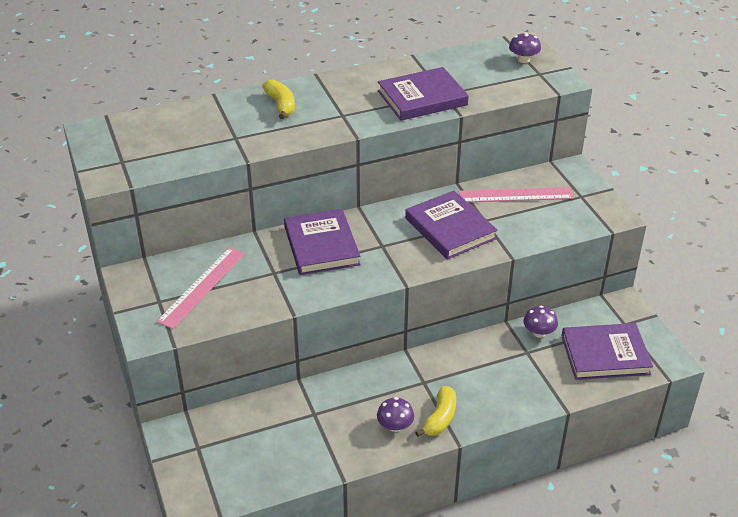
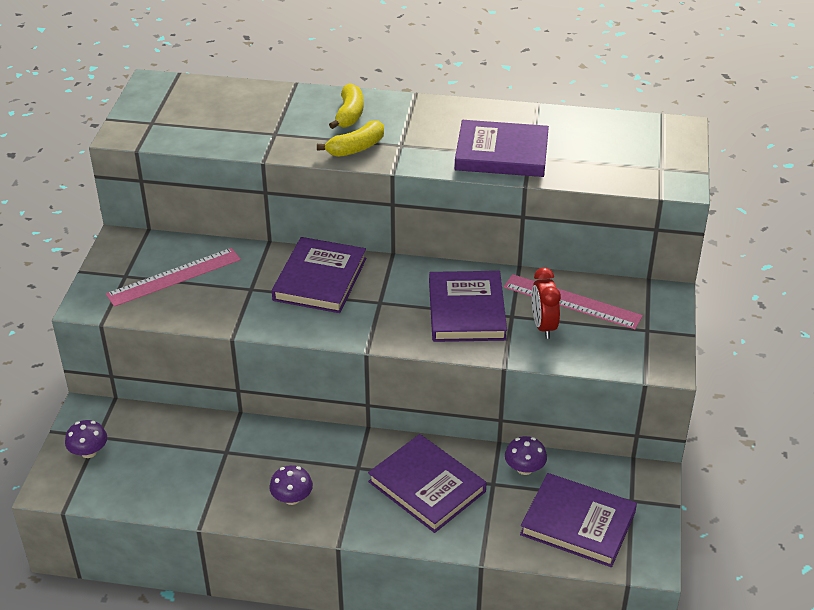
camera: 30 degrees right, 0 degrees up
yellow banana [415,386,456,437] -> yellow banana moved to [317,120,384,157]
purple mushroom [509,32,541,63] -> purple mushroom moved to [65,420,107,458]
none -> purple book [368,434,487,533]
none -> red clock [532,267,561,339]

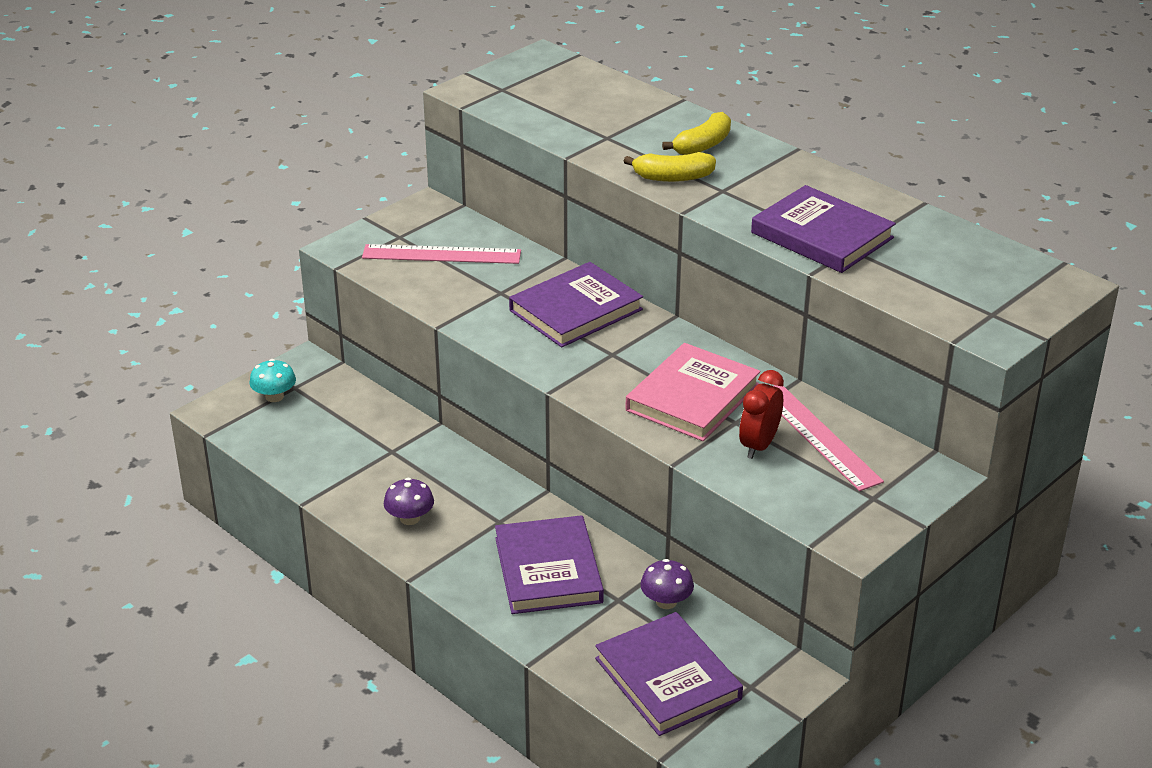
camera: 35 degrees right, 5 degrees down
purple mushroom [65,420,107,458] -> turquoise mushroom [249,359,296,402]
purple book [429,271,507,342] -> pink book [625,343,761,441]

